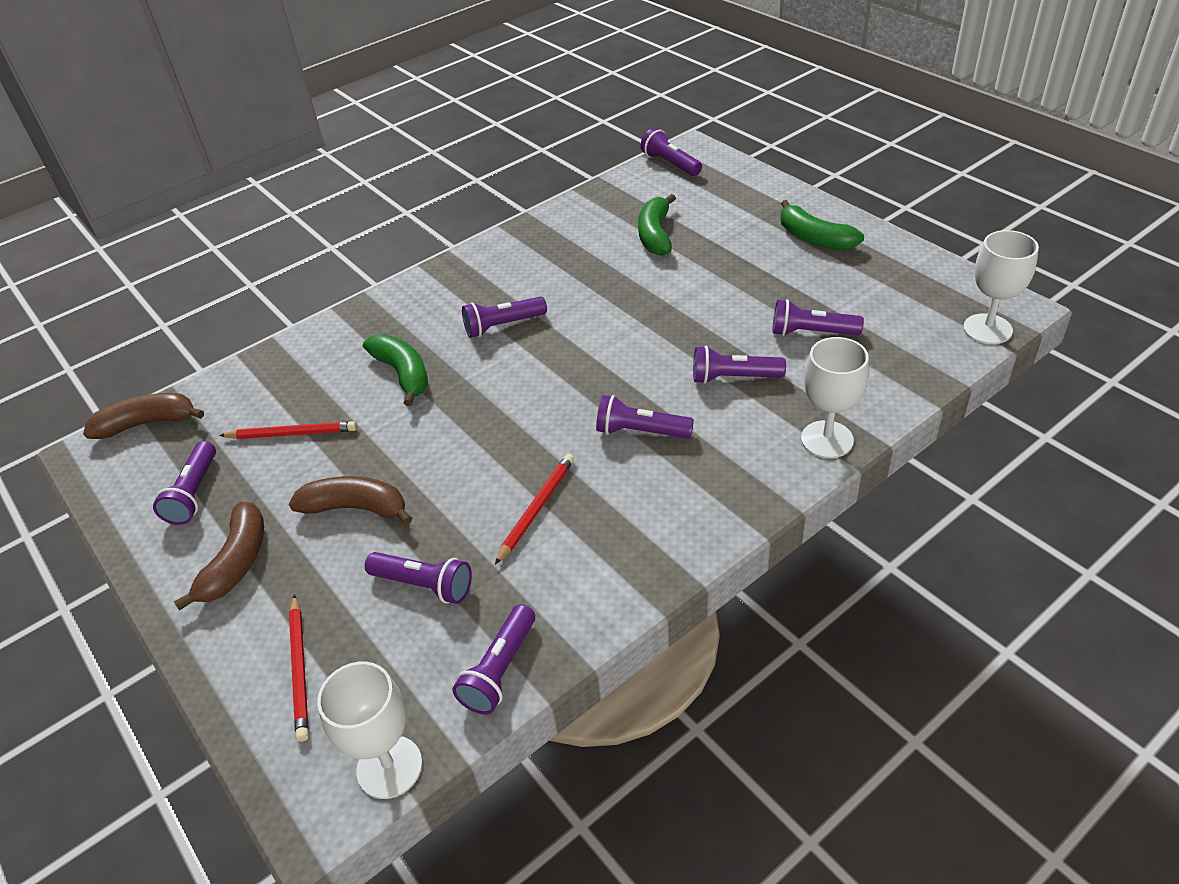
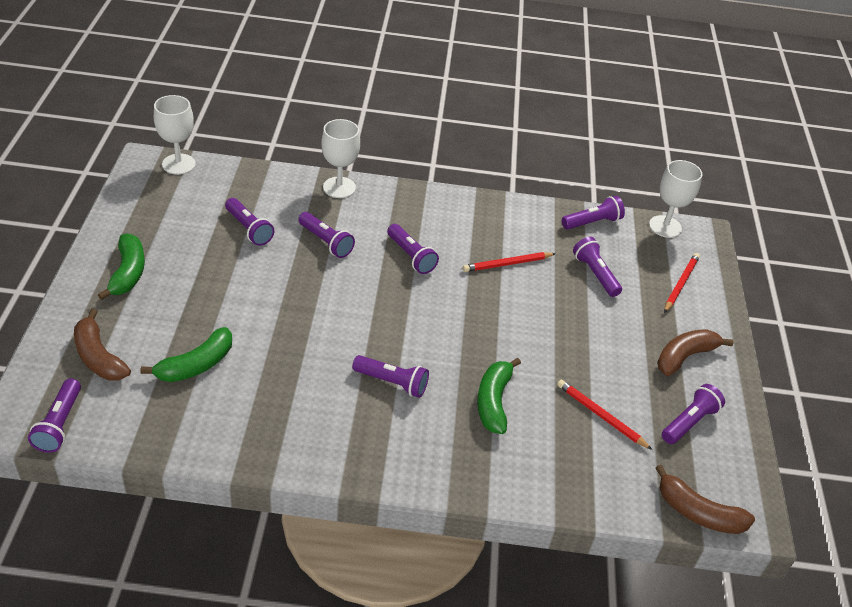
camera: 145 degrees left, 0 degrees up
brown banana [289,476,412,525] -> brown banana moved to [74,309,131,380]

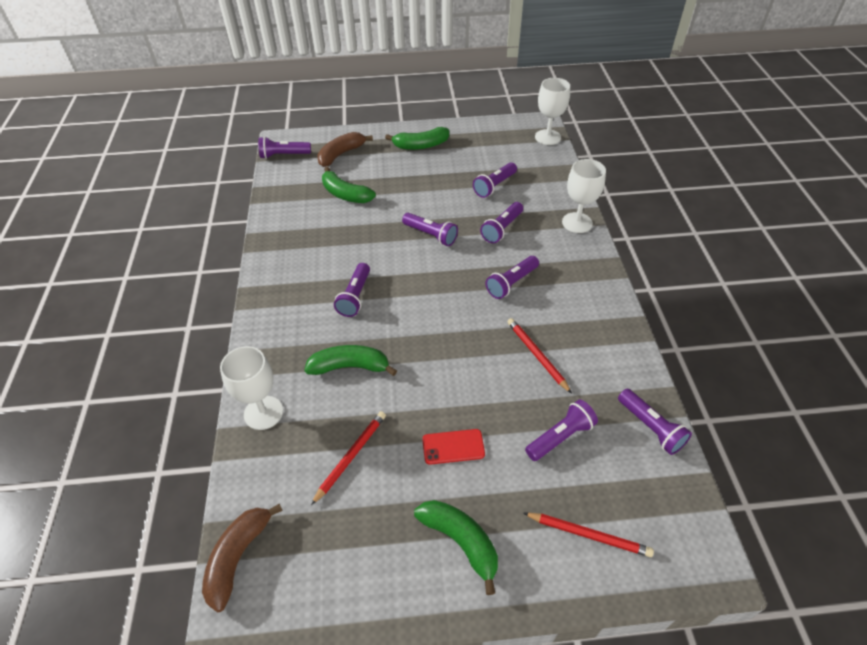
camera: 85 degrees right, 5 degrees up
white goblet [649,160,703,238] -> white goblet moved to [220,346,283,430]
brown banana [657,329,734,376] -> green banana [414,500,498,595]
purple flashlight [662,384,725,444] -> purple flashlight moved to [402,213,458,246]
none -> red phone [422,429,485,465]

